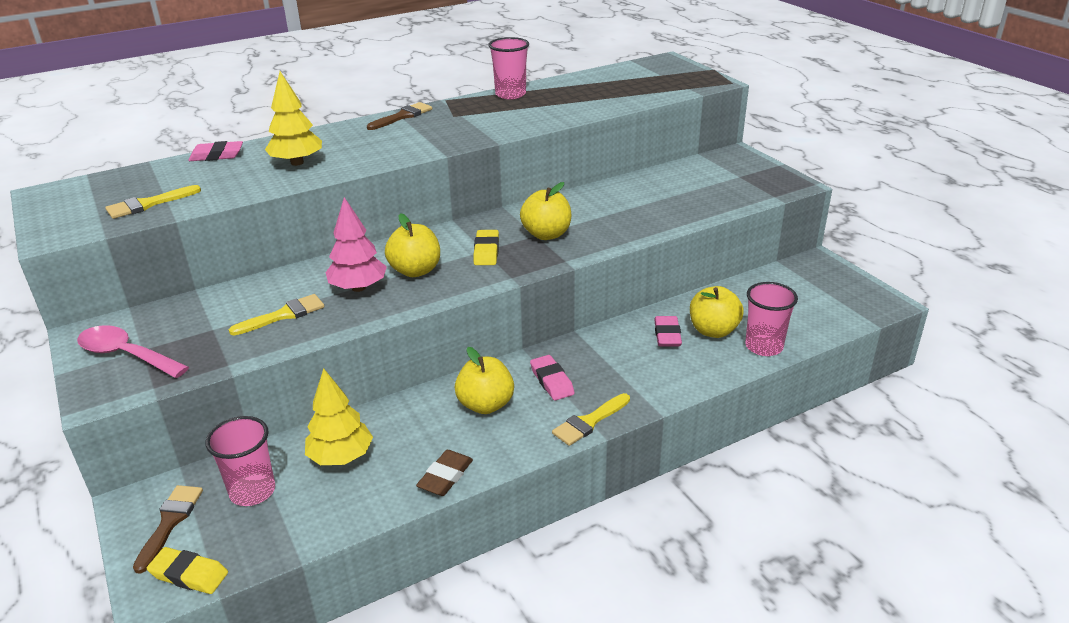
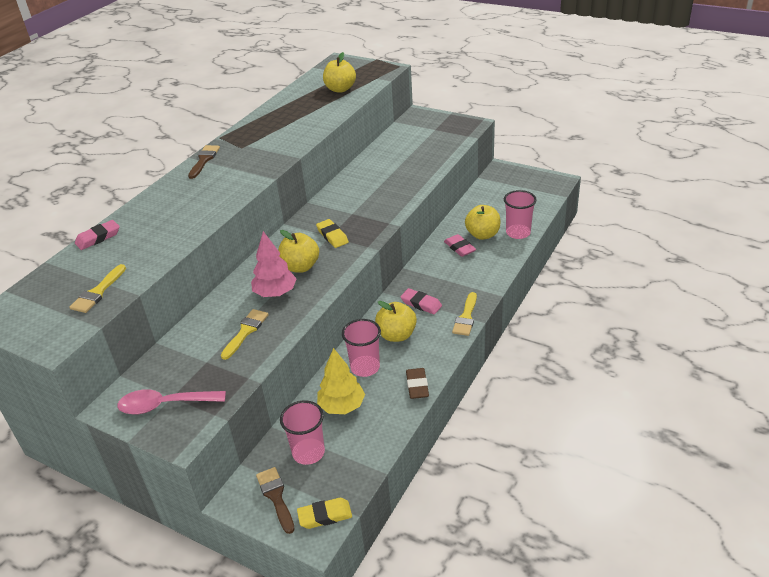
camera: 30 degrees left, 5 degrees up
yellow tree [265,71,322,166] -> none
pink cup [488,37,529,99] -> pink cup moved to [342,319,381,377]
yellow apple [520,182,571,240] -> yellow apple moved to [323,52,356,93]

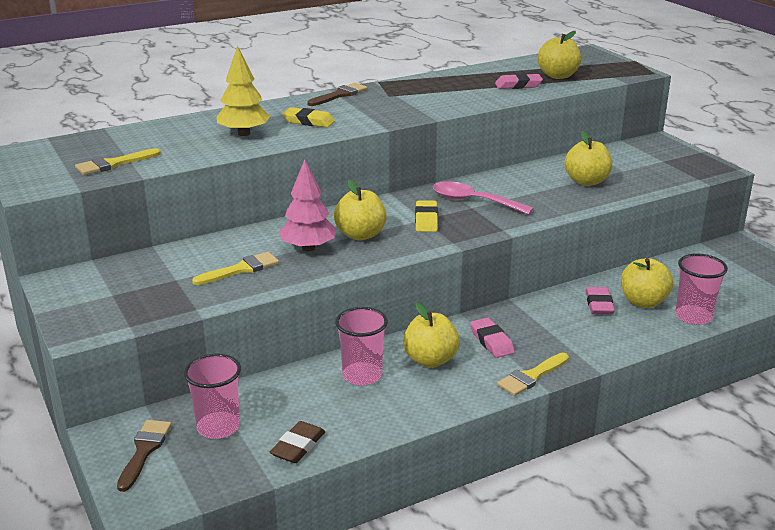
camera: 30 degrees right, 10 degrees down
pink eraser [75,220,120,250] -> pink eraser moved to [495,74,543,89]
pink spoon [117,389,226,415] -> pink spoon moved to [433,181,534,215]
yellow eraser [297,498,352,529] -> yellow eraser moved to [282,107,335,128]
yellow tree [317,348,365,414] -> yellow tree moved to [217,45,270,136]
brown eraser [406,368,429,399] -> brown eraser moved to [270,421,325,463]
none -> yellow apple [564,131,612,186]

